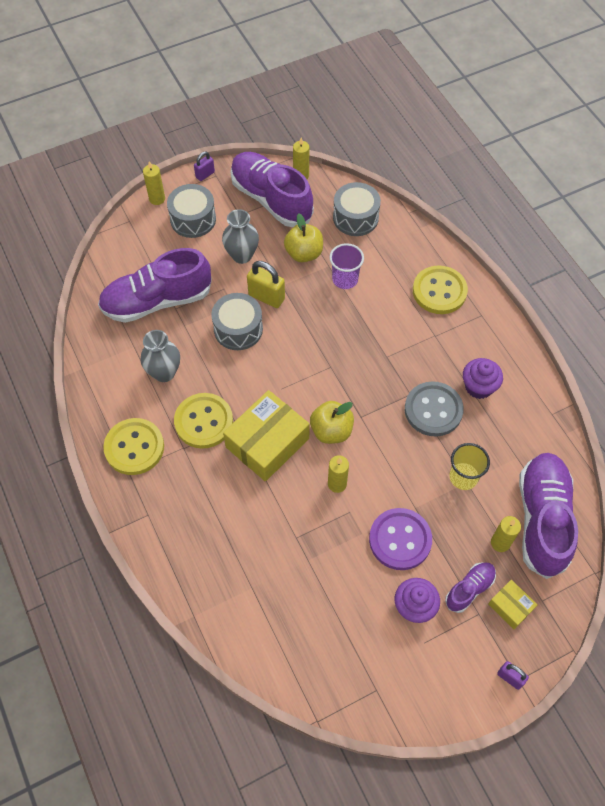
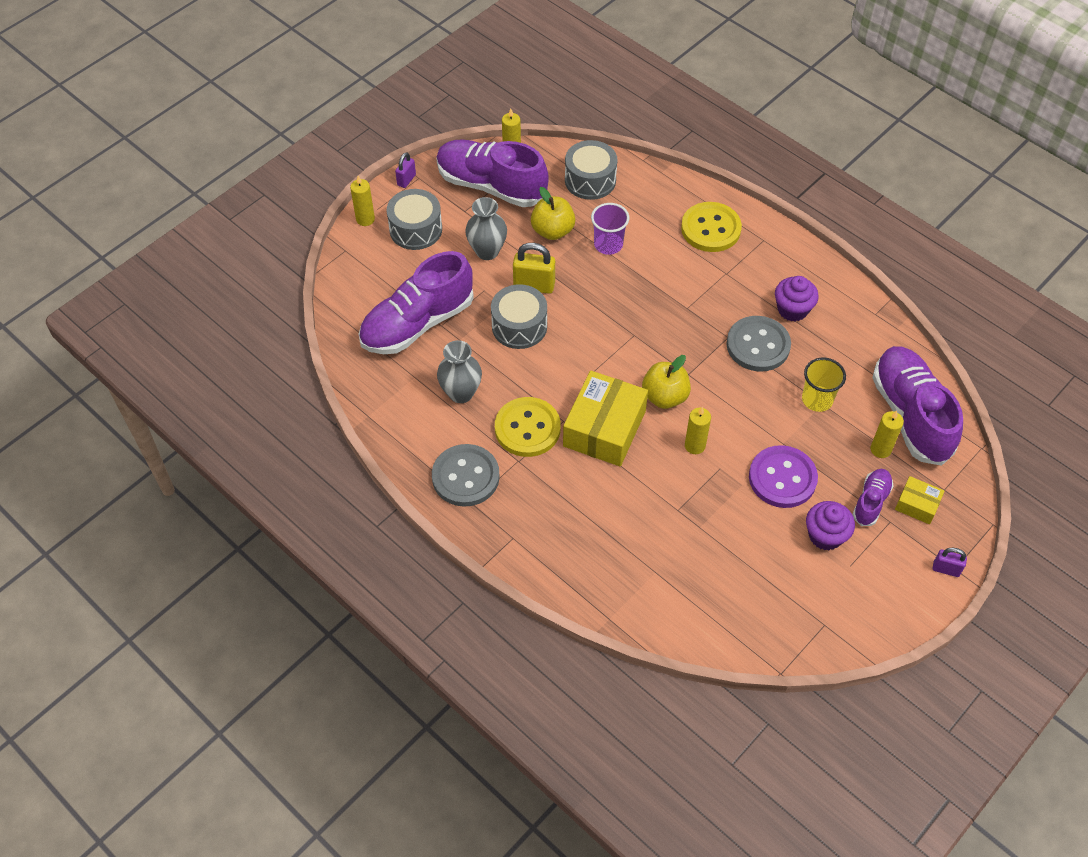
camera: 20 degrees left, 5 degrees down
yellow button [103,418,164,475] -> grey button [432,444,500,507]

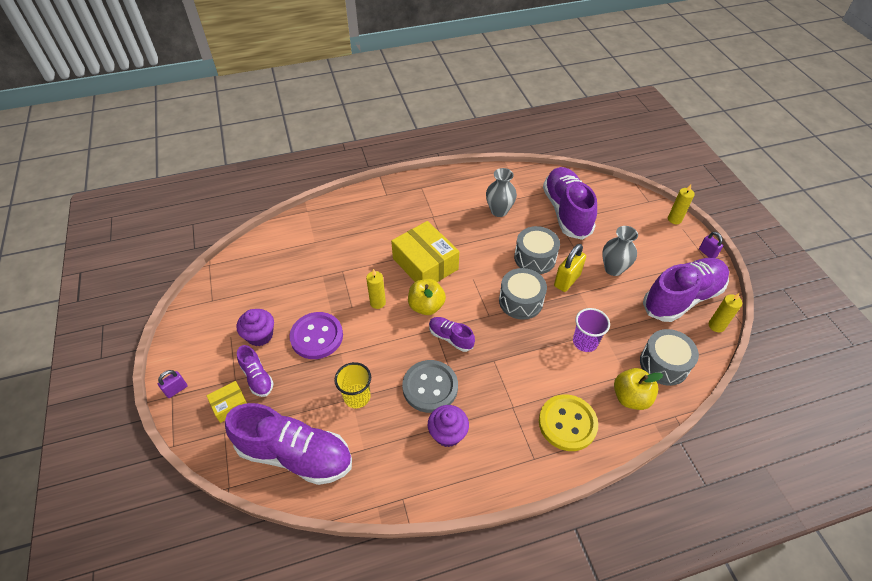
camera: 120 degrees right, 5 degrees down
grey drum [387,189,442,250] -> grey drum moved to [499,268,547,320]
grey button [432,444,500,507] -> none
yellow button [495,397,561,457] -> none
yellow apple [531,187,575,240] -> yellow apple moved to [614,368,663,410]
yellow candle [871,411,904,458] -> none
none -> purple shoe [429,317,475,352]

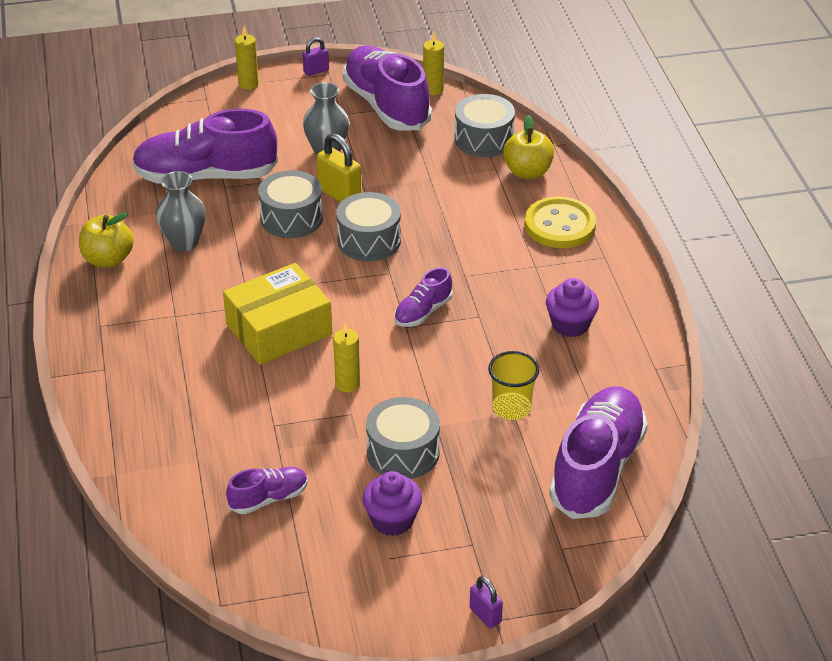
camera: 85 degrees left, 10 degrees down
yellow box [206,381,247,423] -> none
purple shoe [237,345,274,397] -> purple shoe moved to [226,467,308,514]
purple button [289,312,343,359] -> grey drum [366,397,440,479]
grey button [402,360,458,413] -> none
yellow apple [408,279,446,315] -> yellow apple moved to [79,213,134,268]
purple cup [573,308,610,352] -> none

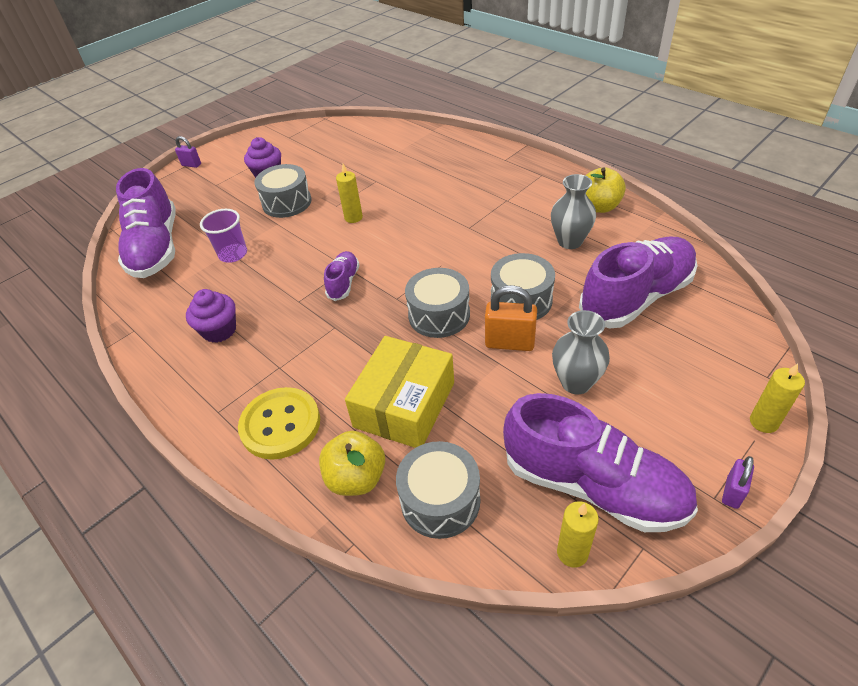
camera: 150 degrees right, 5 degrees up
yellow box [223,263,332,365] -> yellow box moved to [345,336,454,448]
purple shoe [226,467,308,514] -> none
yellow padlock [317,133,361,202] -> orange padlock [485,285,537,351]
yellow cup [488,351,539,420] -> purple cup [200,209,247,263]

